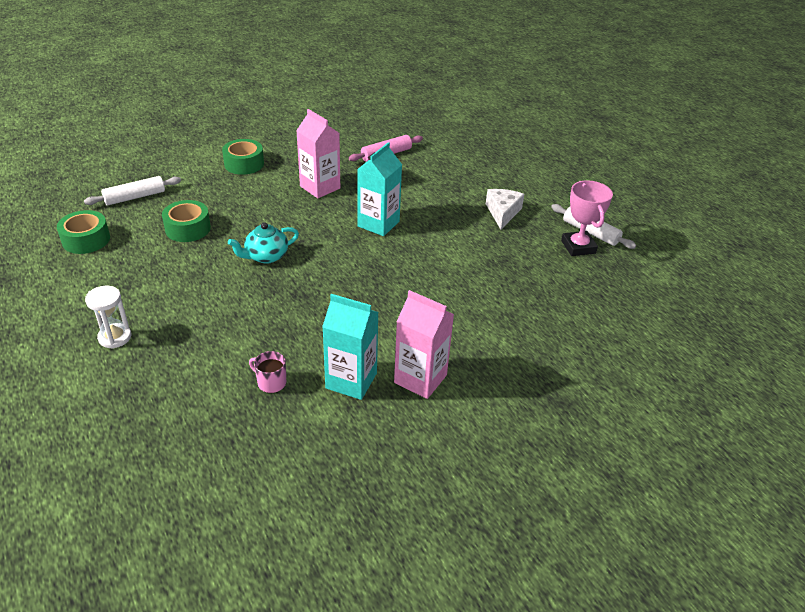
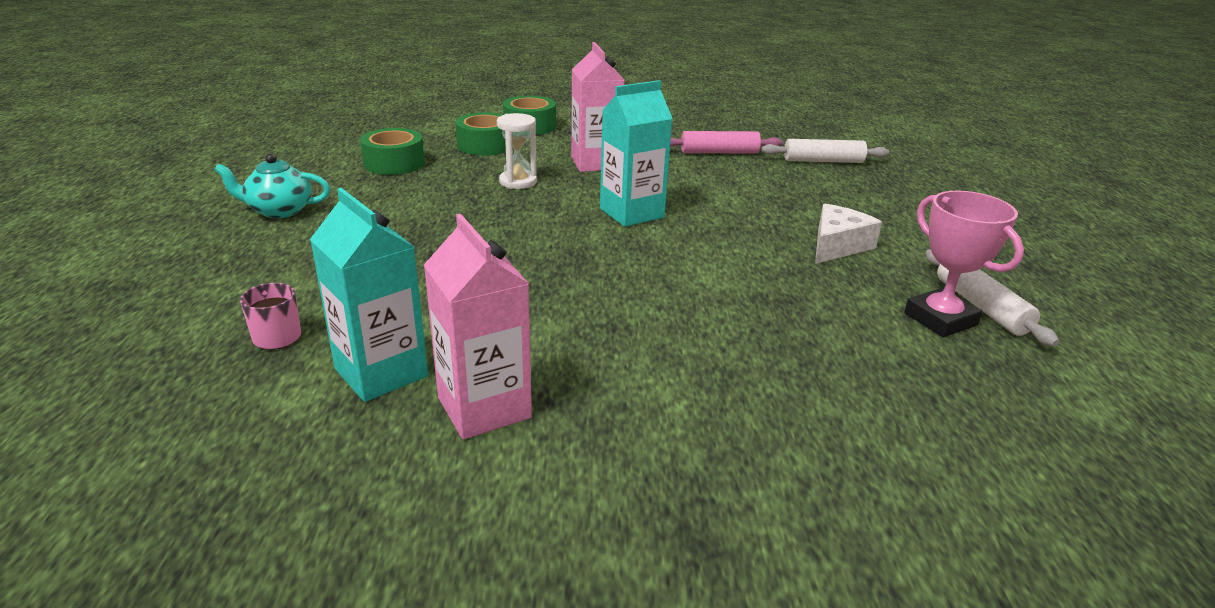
camera: 30 degrees right, 10 degrees down
green tape [57,210,110,254] -> green tape moved to [456,112,506,156]
white rolling pin [84,176,181,206] -> white rolling pin moved to [762,139,889,163]
white hourglass [85,286,131,349] -> white hourglass moved to [497,113,537,189]
turquoise teapot [228,222,299,264] -> turquoise teapot moved to [214,153,331,218]
pink trophy [561,180,613,256] -> pink trophy turned 45 degrees counterclockwise [904,191,1024,337]

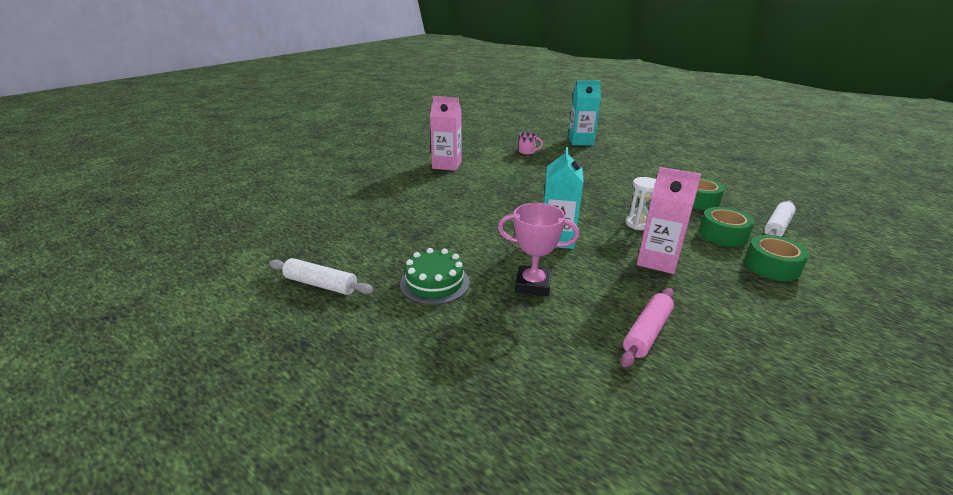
camera: 130 degrees right, 0 degrees up
turquoise teapot [214,153,331,218] -> none
turquoise carton [310,188,428,402] -> turquoise carton moved to [568,80,601,145]
white rolling pin [762,139,889,163] -> white rolling pin moved to [764,201,796,237]
white cheese [815,204,882,264] -> green cake [400,248,470,305]
pink trophy [904,191,1024,337] -> pink trophy moved to [498,203,579,296]

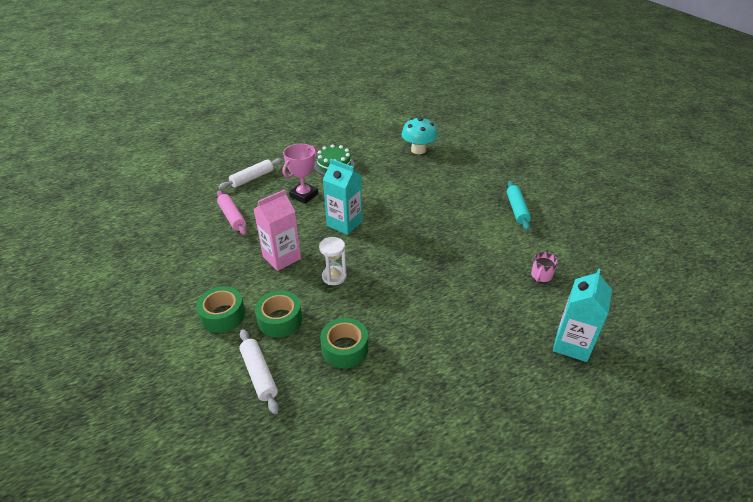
camera: 115 degrees right, 10 degrees up
white rolling pin [269,258,374,295] -> white rolling pin moved to [219,158,282,189]
pink carton [430,96,462,171] -> turquoise rolling pin [507,181,531,231]
none -> turquoise mushroom [402,117,438,154]

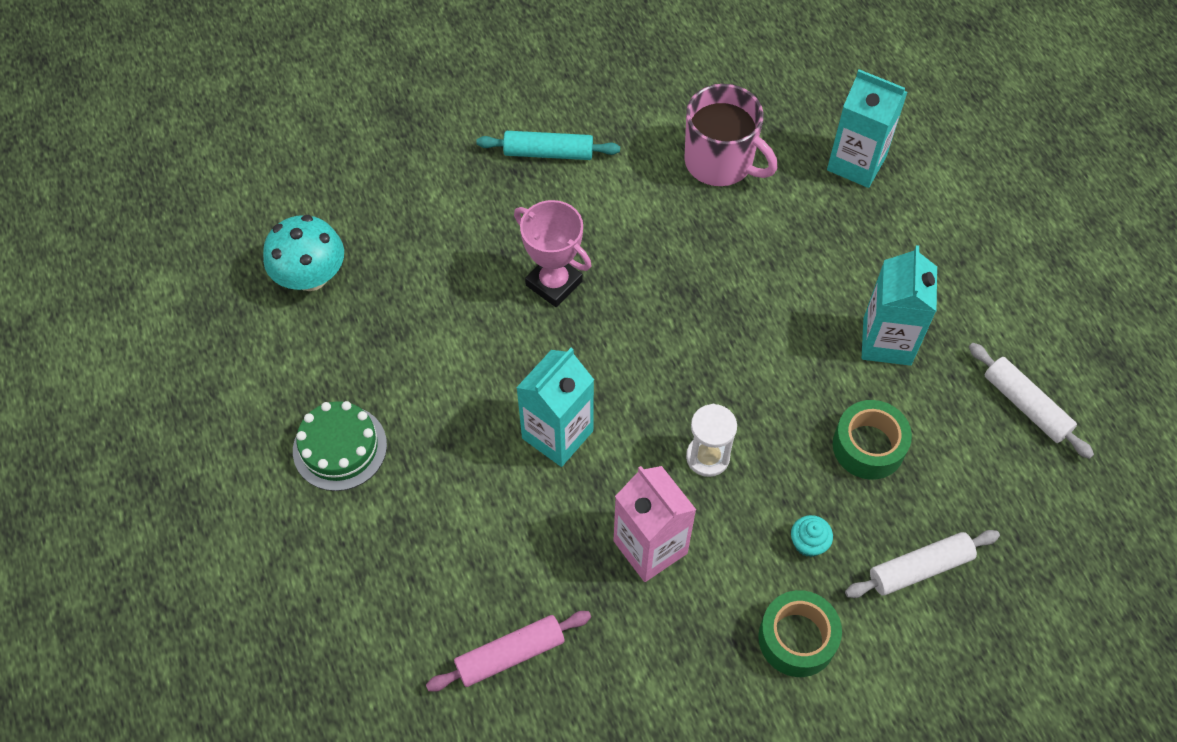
camera: 85 degrees left, 20 degrees up
white rolling pin [219,158,282,189] -> white rolling pin moved to [969,343,1094,459]
green tape [255,291,302,337] -> turquoise cupcake [791,515,833,557]
pink trophy [283,144,318,204] -> pink trophy moved to [514,200,591,307]
pink mug [531,252,558,282] -> pink mug [684,84,778,186], size x2.10
none -> turquoise carton [862,245,937,366]

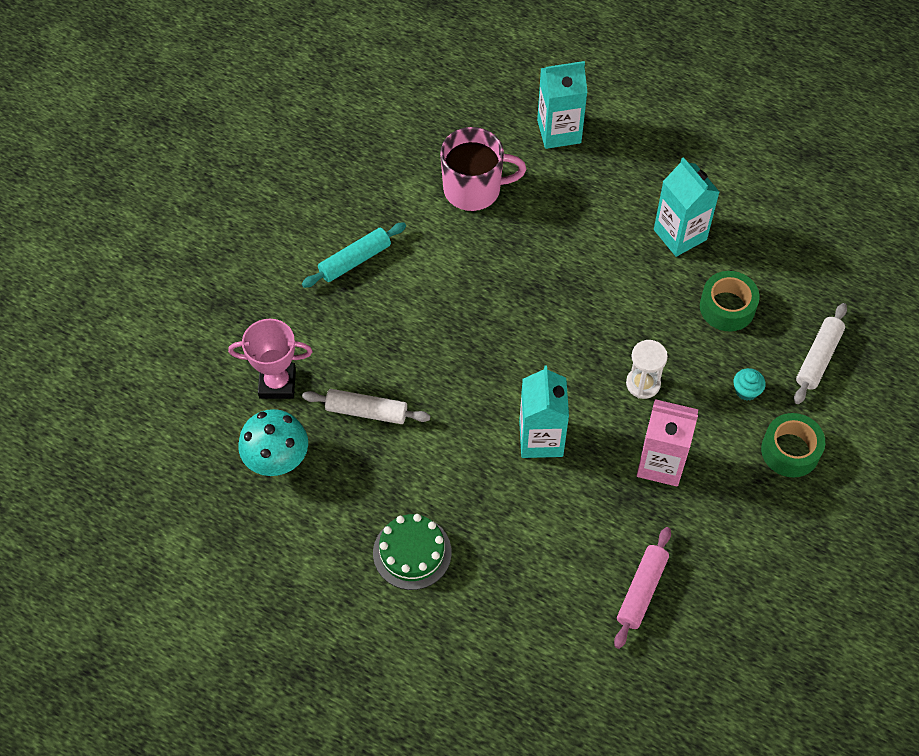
camera: 40 degrees left, 0 degrees up
pink trophy [514,200,591,307] -> pink trophy moved to [228,319,312,399]
white rolling pin [969,343,1094,459] -> white rolling pin moved to [302,389,430,424]

